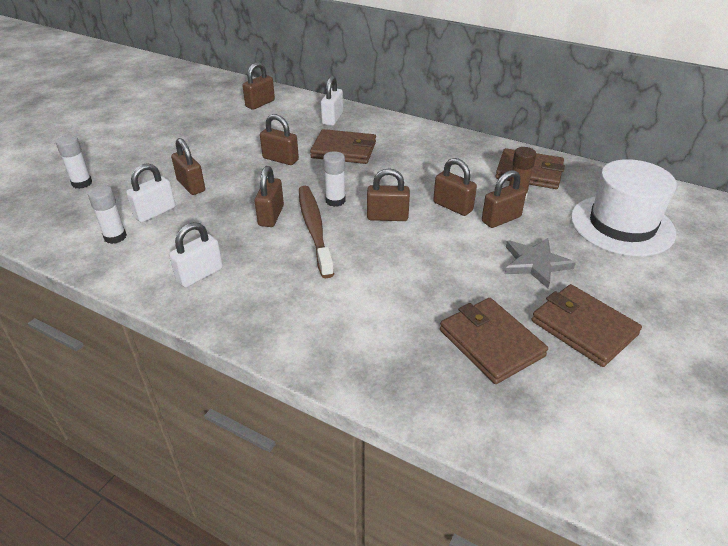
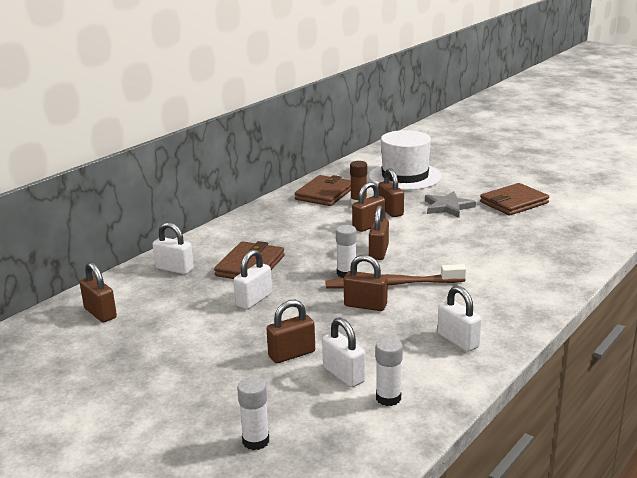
camera: 80 degrees left, 15 degrees down
brown padlock [260,114,299,165] -> white padlock [234,249,272,310]
brown wallet [440,298,548,384] -> none

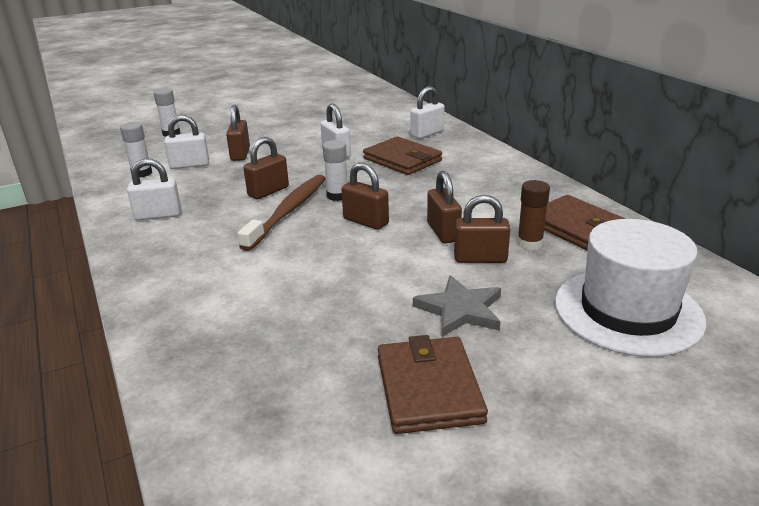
camera: 115 degrees right, 5 degrees up
brown padlock [80,262,117,322] -> none

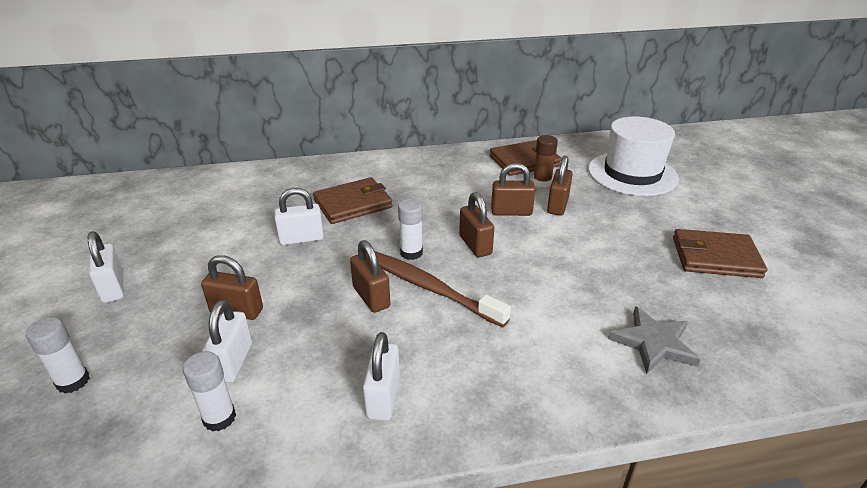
camera: 75 degrees left, 5 degrees up
brown padlock [342,163,389,230] -> brown padlock turned 75 degrees counterclockwise [459,192,494,257]
white padlock [410,86,445,139] -> white padlock moved to [88,231,124,303]
grey star [413,275,501,337] -> grey star moved to [608,306,701,374]

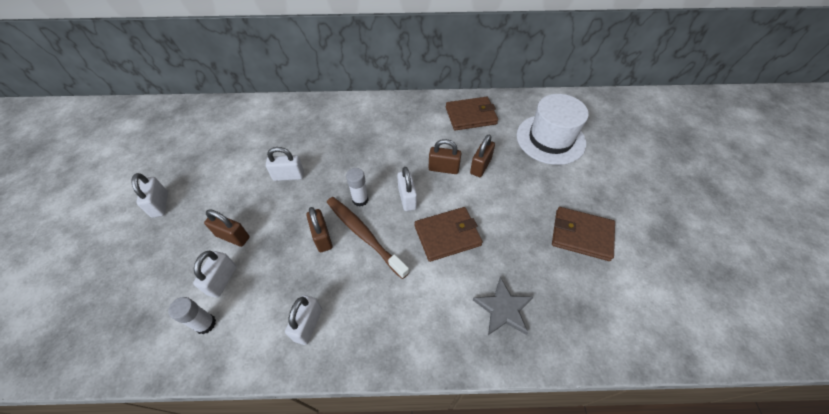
camera: 10 degrees right, 20 degrees up
white glue stick [26,317,89,393] -> none
brown wallet [313,177,393,224] -> brown wallet moved to [414,207,483,262]
brown padlock [459,192,494,257] -> white padlock [397,167,417,211]
brown glue stick [533,135,558,188] -> none

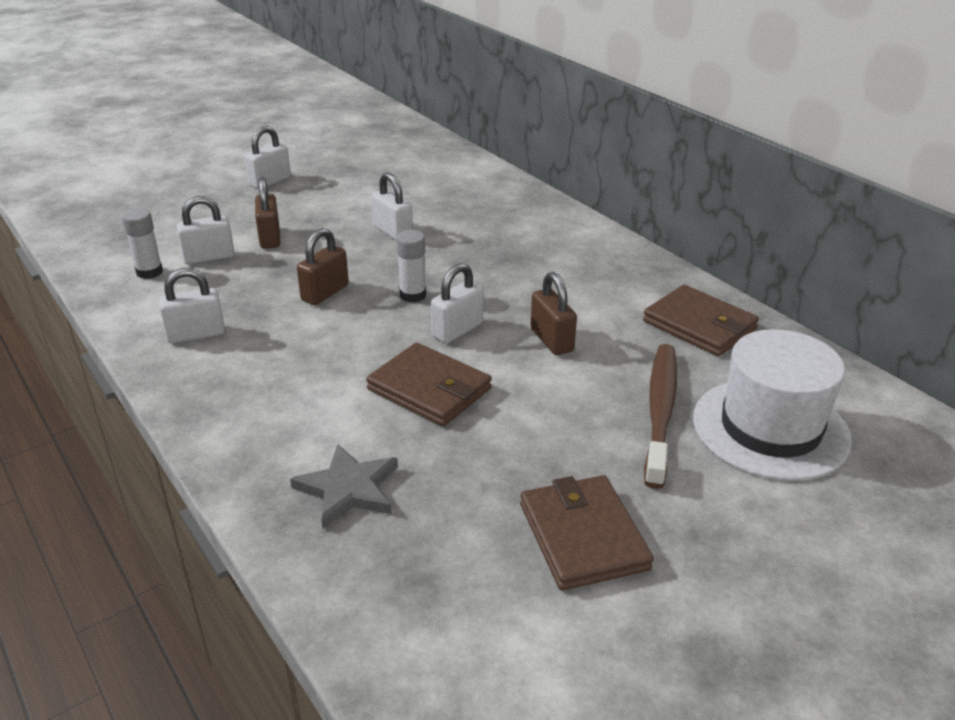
camera: 55 degrees right, 20 degrees down
brown toothbrush [327,197,409,279] -> brown toothbrush moved to [644,344,677,489]
brown padlock [470,135,495,177] -> none

